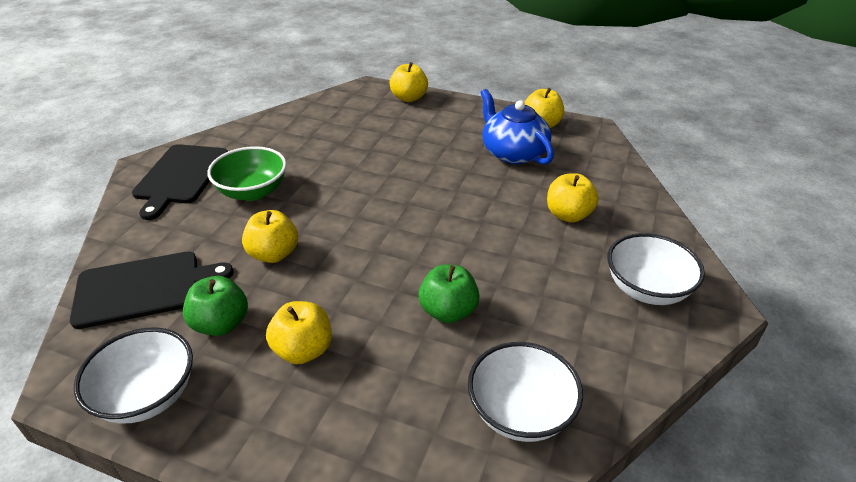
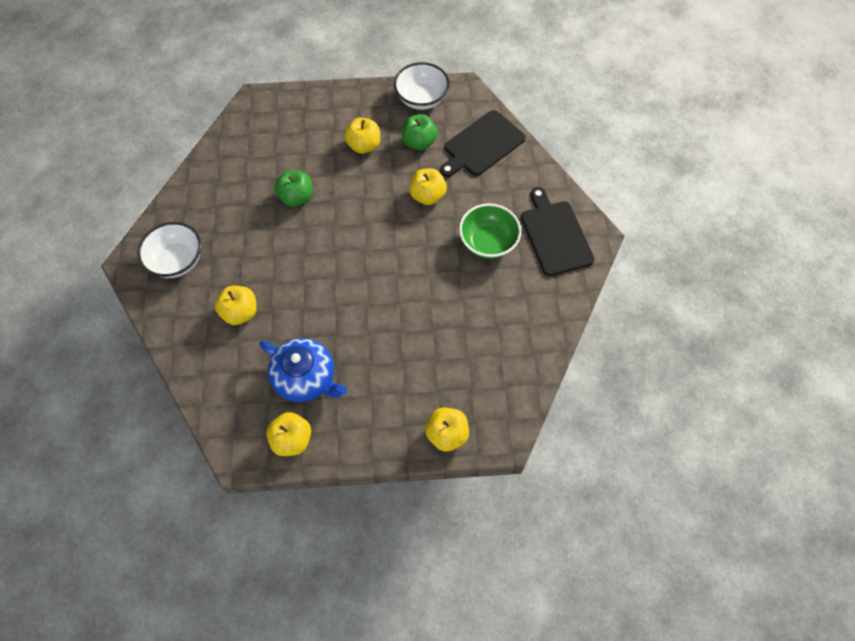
camera: 155 degrees right, 25 degrees up
white bowl [468,342,583,442] -> none

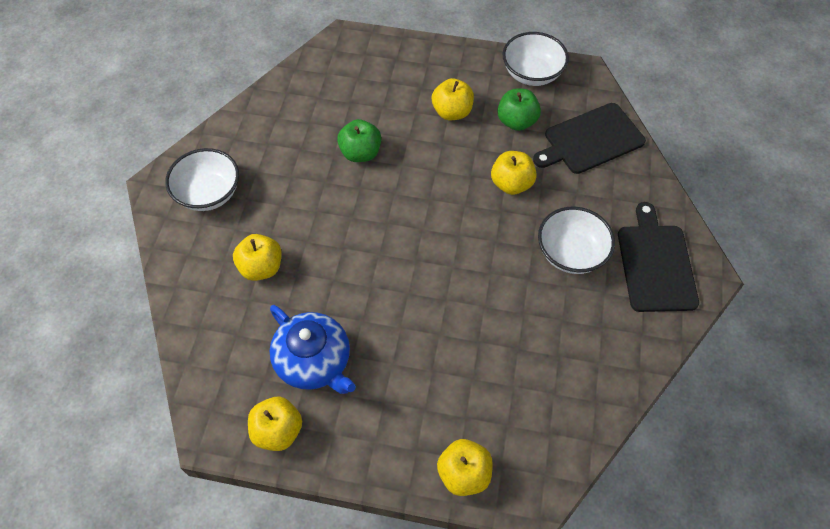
camera: 15 degrees right, 5 degrees down
green bowl [459,203,521,259] -> white bowl [538,206,615,274]

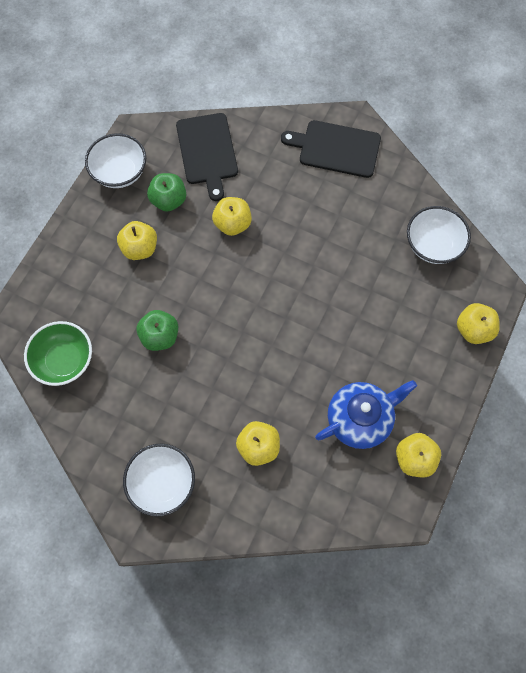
camera: 75 degrees left, 10 degrees up
white bowl [538,206,615,274] -> white bowl moved to [407,206,471,264]
none -> green bowl [24,321,92,386]

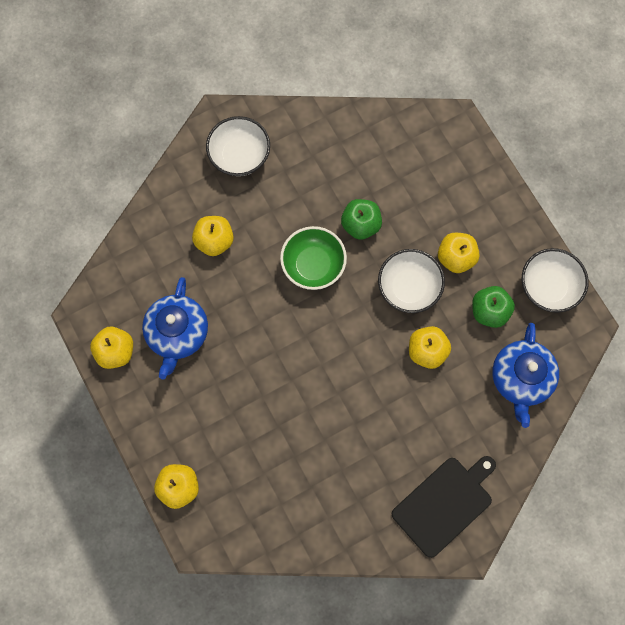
camera: 125 degrees right, 5 degrees up
green bowl [24,321,92,386] -> green bowl moved to [280,226,347,290]
black cutting board [176,113,238,201] -> blue teapot [492,323,559,428]
white bowl [407,206,471,264] -> white bowl moved to [378,249,445,313]

